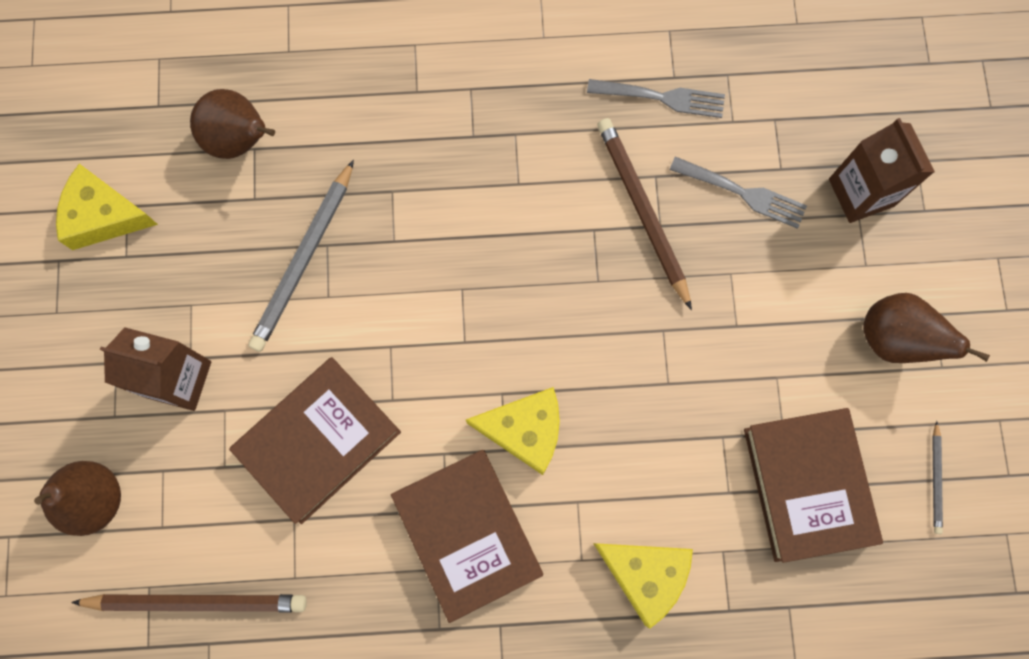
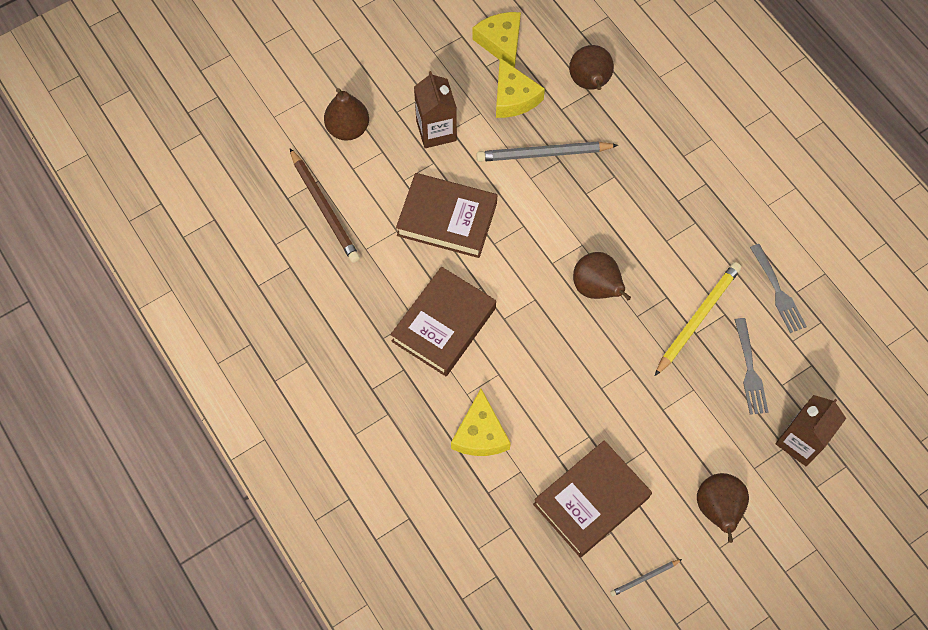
camera: 60 degrees right, 10 degrees down
yellow cheese [466,387,560,475] -> yellow cheese moved to [496,58,545,118]
brown pencil [597,118,692,310] -> yellow pencil [655,262,741,376]
none -> brown pear [573,252,631,301]

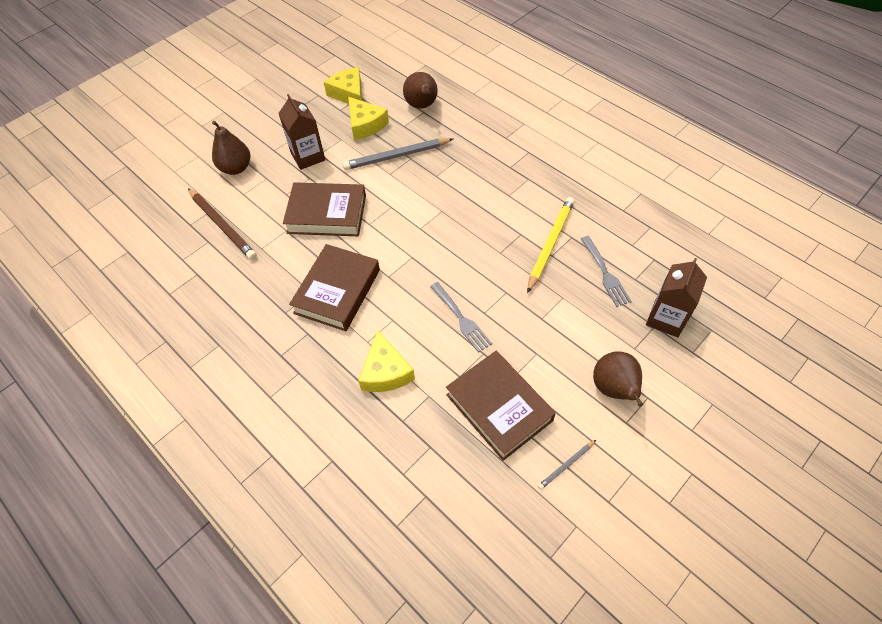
camera: 10 degrees left, 10 degrees down
brown book [533,440,652,557] -> brown book turned 75 degrees counterclockwise [446,351,556,461]
brown pear [573,252,631,301] -> none
grey fork [750,244,807,333] -> grey fork moved to [430,282,492,353]

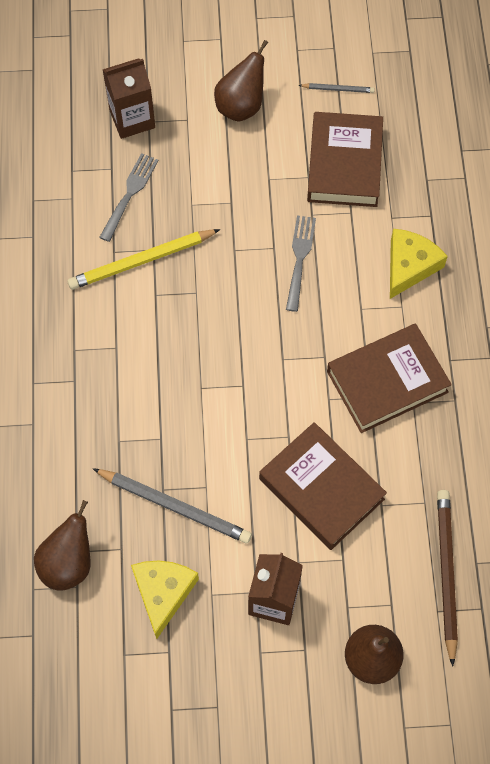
camera: 140 degrees left, 10 degrees up
yellow cheese [324,67,362,104] -> none

